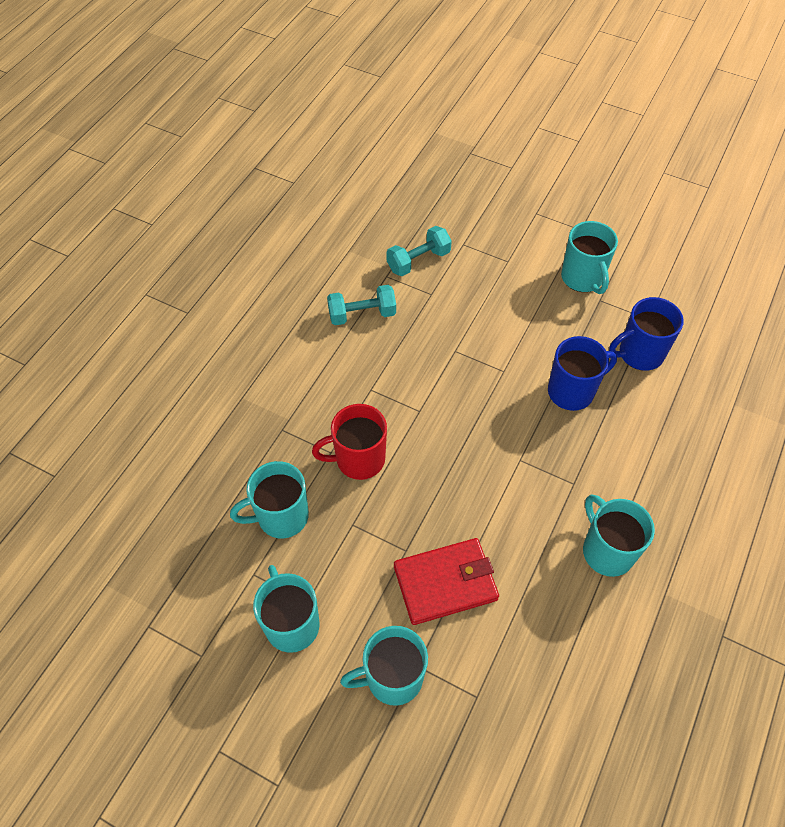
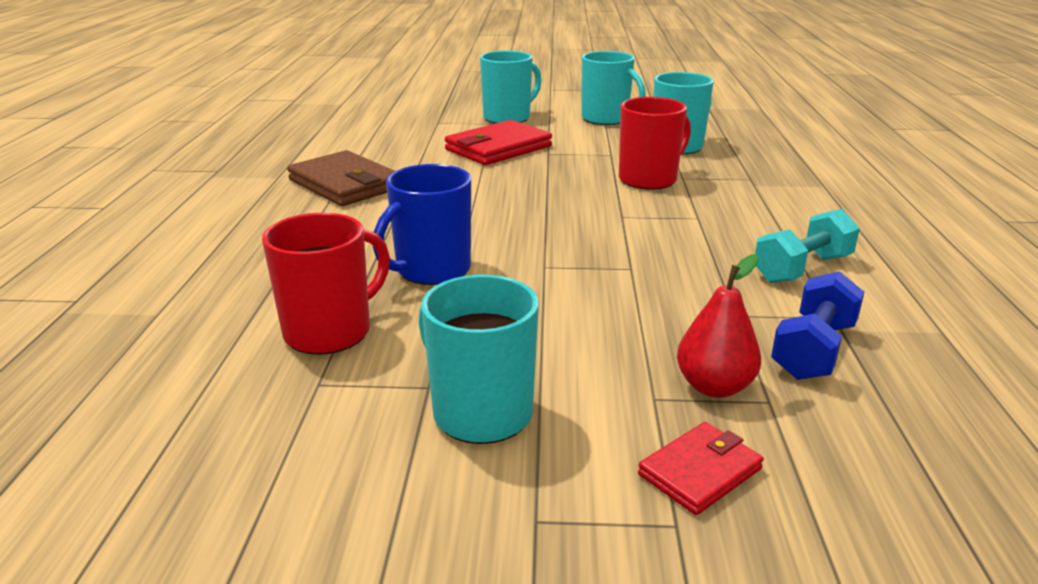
camera: 155 degrees right, 30 degrees down
turquoise dumbbell [387,226,452,276] -> blue dumbbell [771,271,864,380]
turquoise mug [583,494,655,577] -> brown wallet [287,150,395,206]
blue mug [609,297,684,371] -> red mug [262,213,390,355]
none -> red wallet [638,422,764,515]
none -> red pear [677,254,761,398]

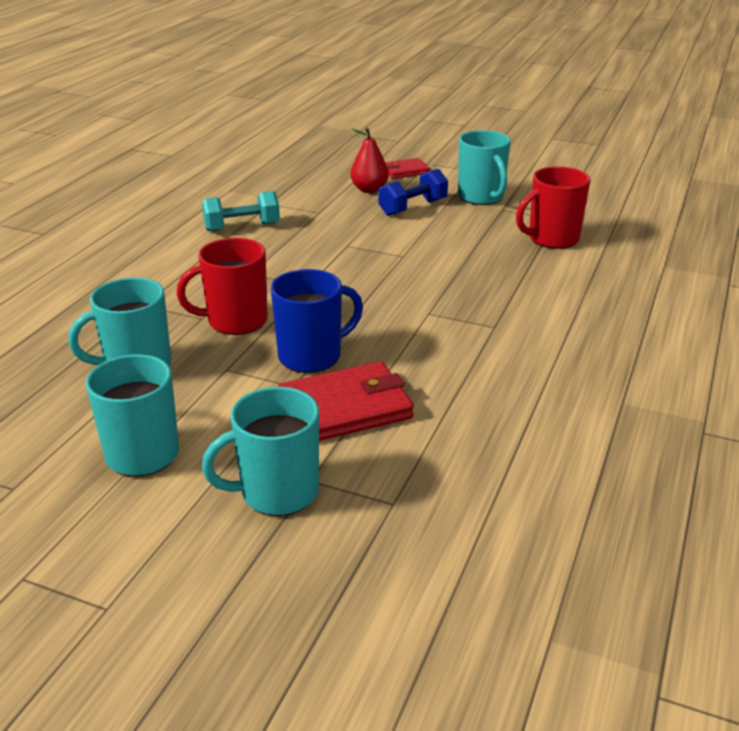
camera: 160 degrees left, 5 degrees up
brown wallet [287,150,395,206] -> none
blue mug [373,164,471,285] -> blue mug moved to [271,269,363,373]
blue dumbbell [771,271,864,380] -> blue dumbbell moved to [378,169,448,216]

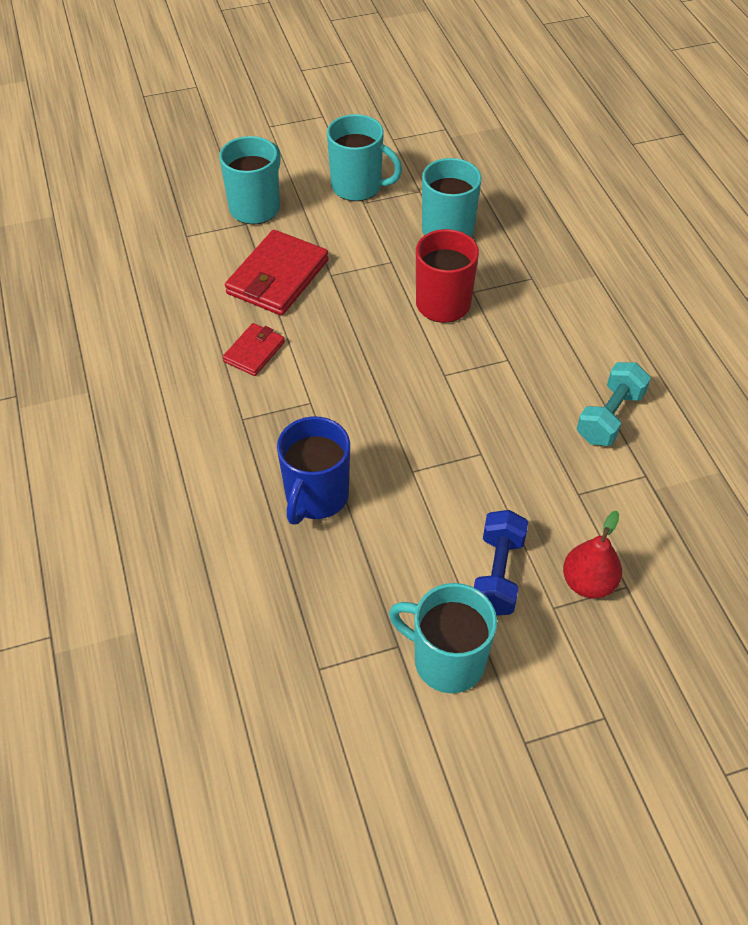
camera: 140 degrees right, 20 degrees up
blue mug [271,269,363,373] -> blue mug moved to [277,416,350,525]
red wallet [385,158,430,179] -> red wallet moved to [223,323,285,376]
red mug [516,166,591,249] -> none

